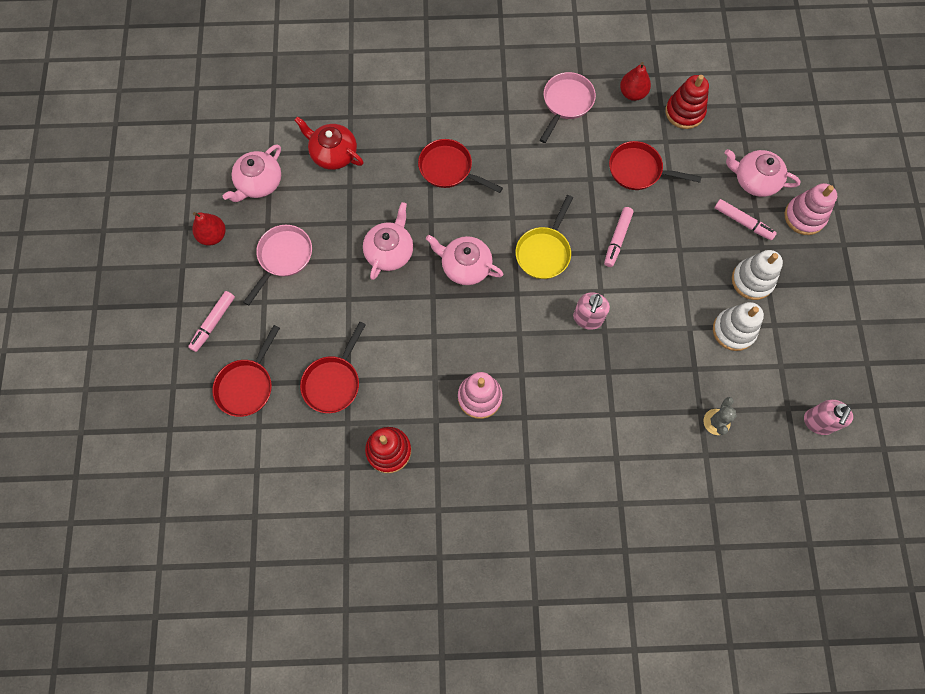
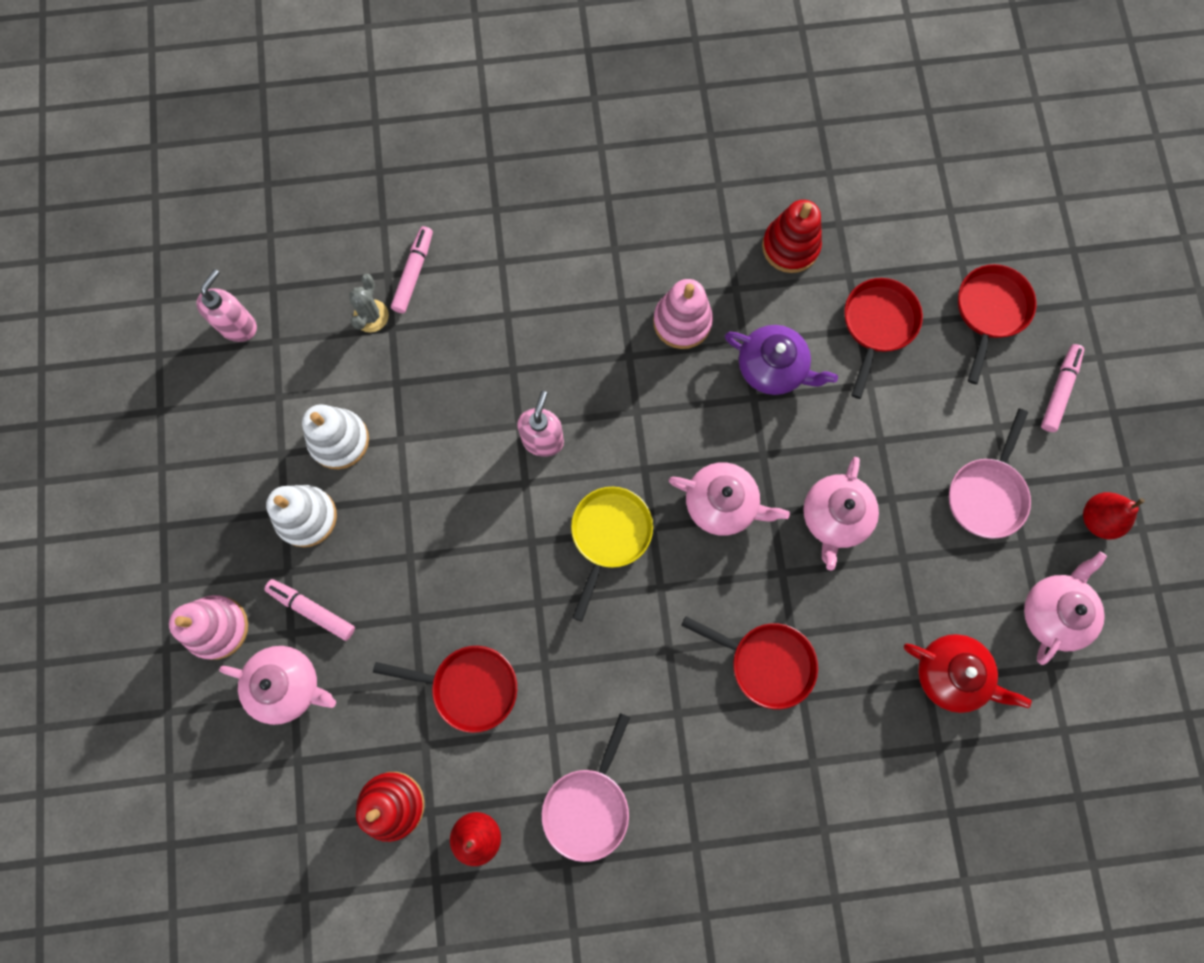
camera: 175 degrees right, 5 degrees up
pink marker [604,207,634,267] -> pink marker moved to [391,226,433,313]
none -> purple teapot [725,325,838,395]

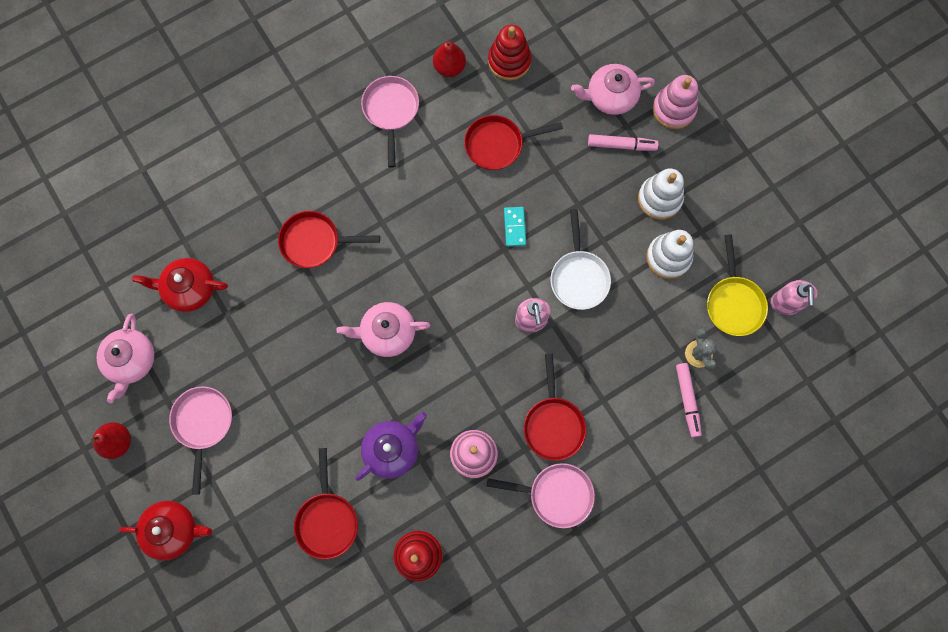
camera: 155 degrees right, 0 degrees up
yellow pan [571,487,653,622] -> yellow pan moved to [707,235,768,336]
purple teapot [725,325,838,395] -> purple teapot turned 135 degrees clockwise [355,412,427,481]
pink teapot [803,457,879,571] -> none
red pan [958,264,1036,384] -> red pan moved to [524,354,586,461]
pink marker [1041,344,1084,432] -> red teapot [119,501,212,561]
none -> pink pan [487,463,595,528]
none -> turquoise domino [504,207,526,247]
none -> white pan [551,209,611,310]

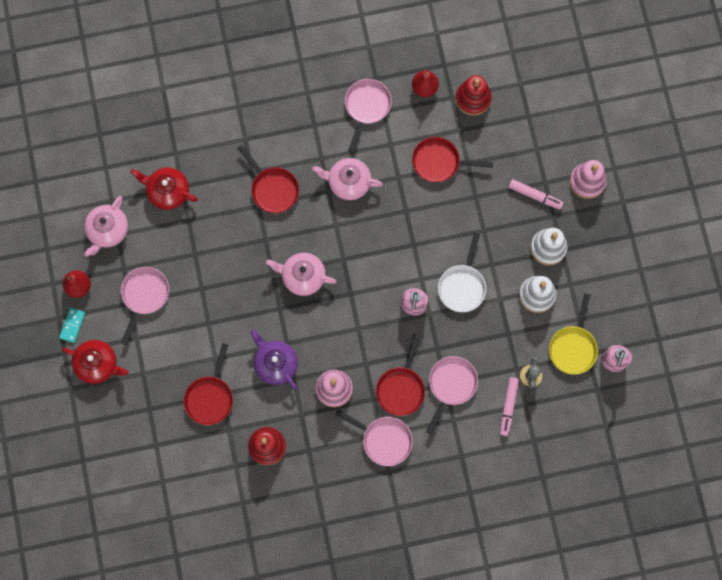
camera: 20 degrees right, 0 degrees up
red pan [278,211,380,268] -> red pan turned 150 degrees counterclockwise [237,145,299,213]
purple teapot [355,412,427,481] -> purple teapot turned 105 degrees counterclockwise [250,329,298,390]
turquoise domino [504,207,526,247] -> turquoise domino moved to [59,308,85,343]
pink teapot [571,64,655,115] -> pink teapot moved to [312,158,383,200]
none -> pink pan [426,356,478,435]

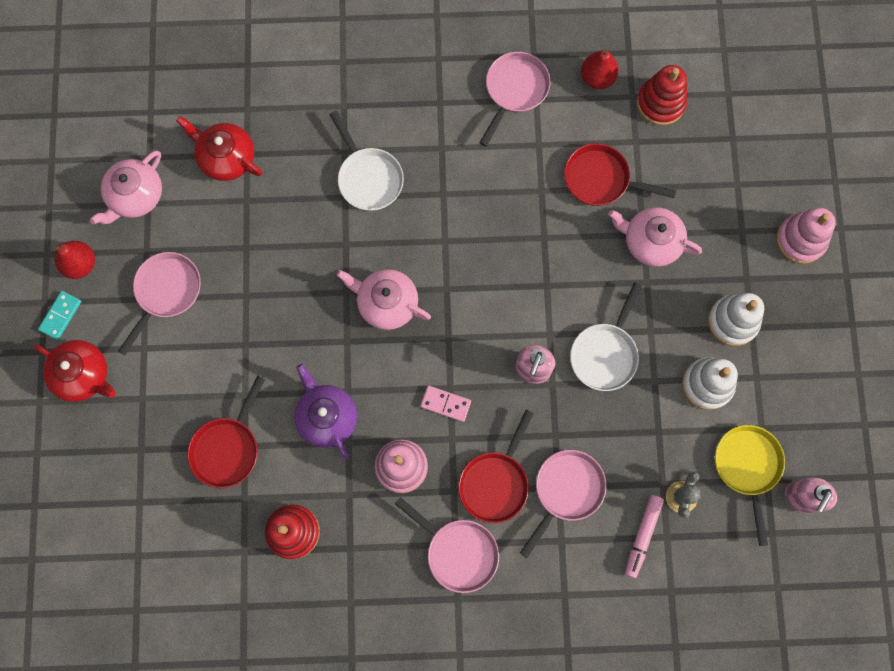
camera: 10 degrees right, 0 degrees up
red pan [237,145,299,213] -> white pan [329,111,404,211]
pink teapot [312,158,383,200] -> pink teapot moved to [609,207,702,267]
pink marker [509,179,563,209] -> none
yellow pan [549,293,598,374] -> yellow pan turned 150 degrees clockwise [715,425,785,546]
none -> pink domino [421,386,471,422]

